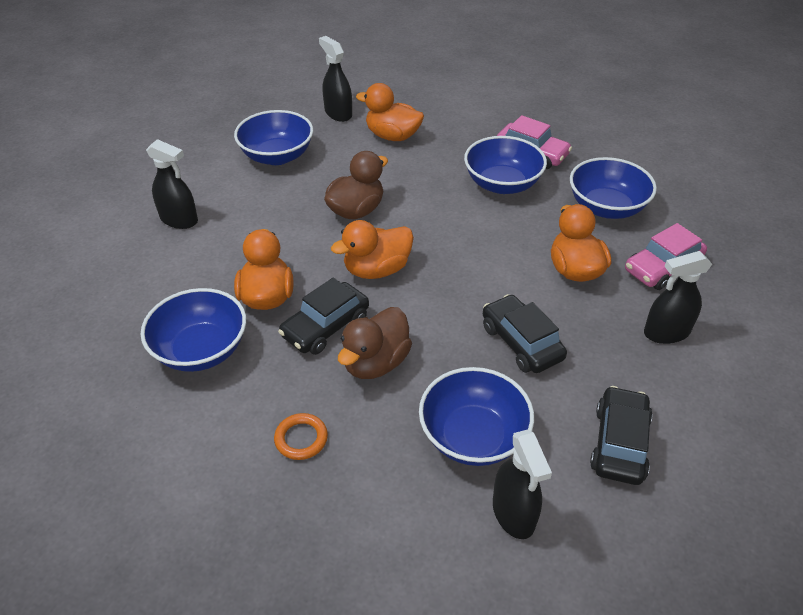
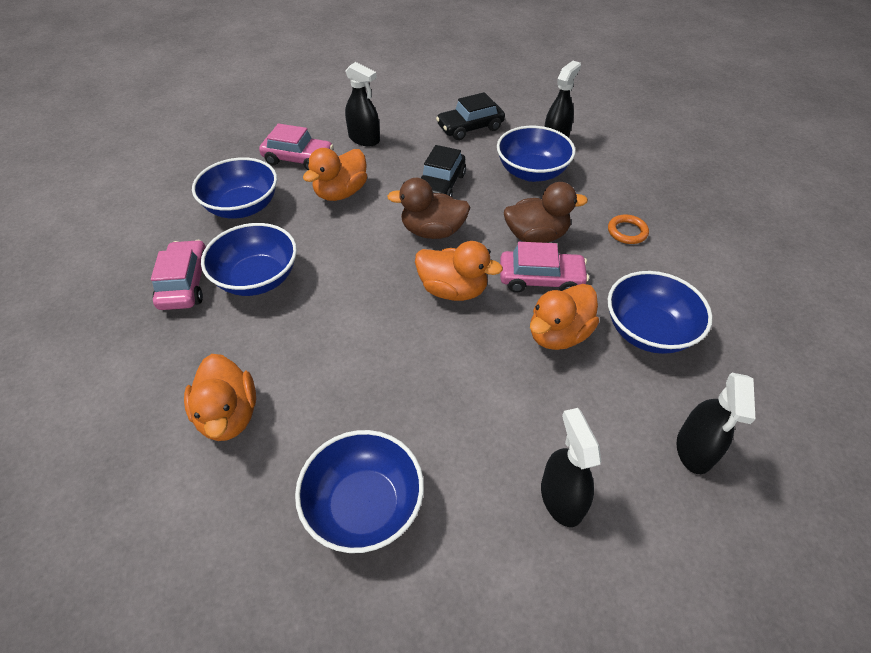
camera: 130 degrees left, 5 degrees up
black car [278,278,369,355] -> pink car [500,242,589,293]
black spray bottle [319,36,352,122] -> black spray bottle moved to [677,373,755,474]
brown duck [324,151,388,219] -> brown duck moved to [387,178,471,239]

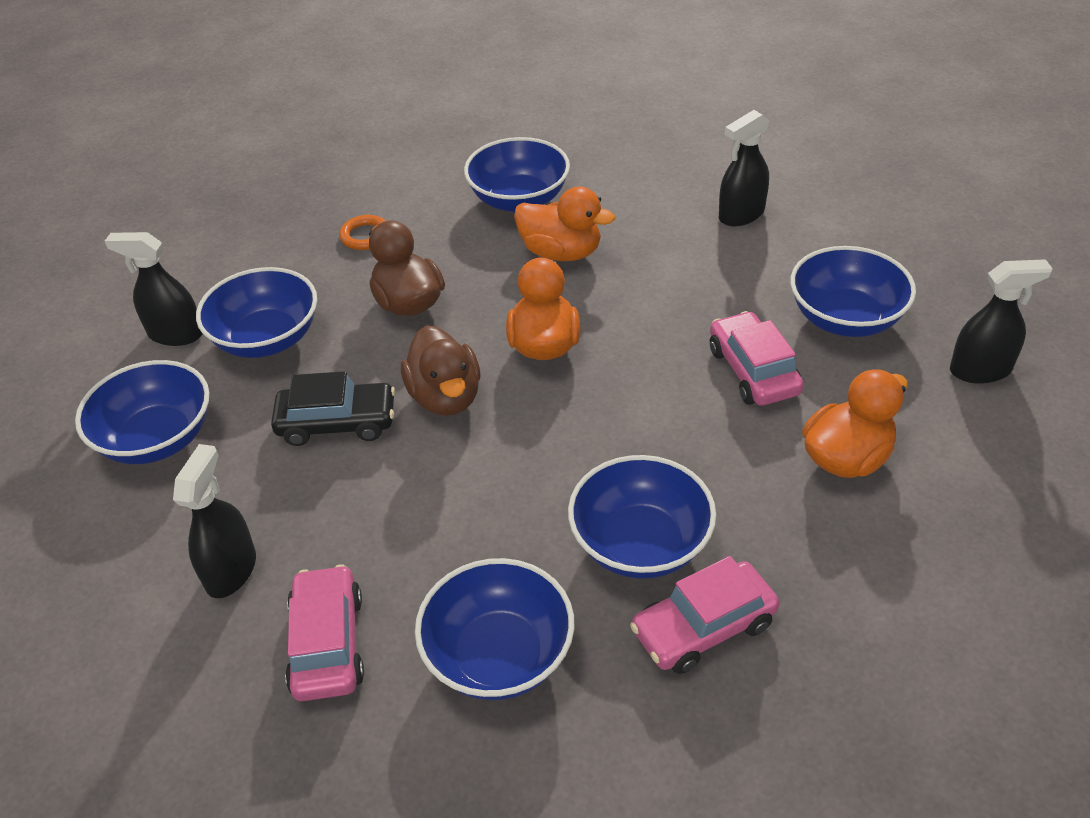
camera: 110 degrees left, 5 degrees down
orange duck [303,148,367,201] -> none
black car [436,92,505,140] -> blue bowl [75,360,209,464]
pink car [500,242,589,293] -> pink car moved to [710,311,804,406]
black spray bottle [677,373,755,474] -> black spray bottle moved to [950,259,1053,384]

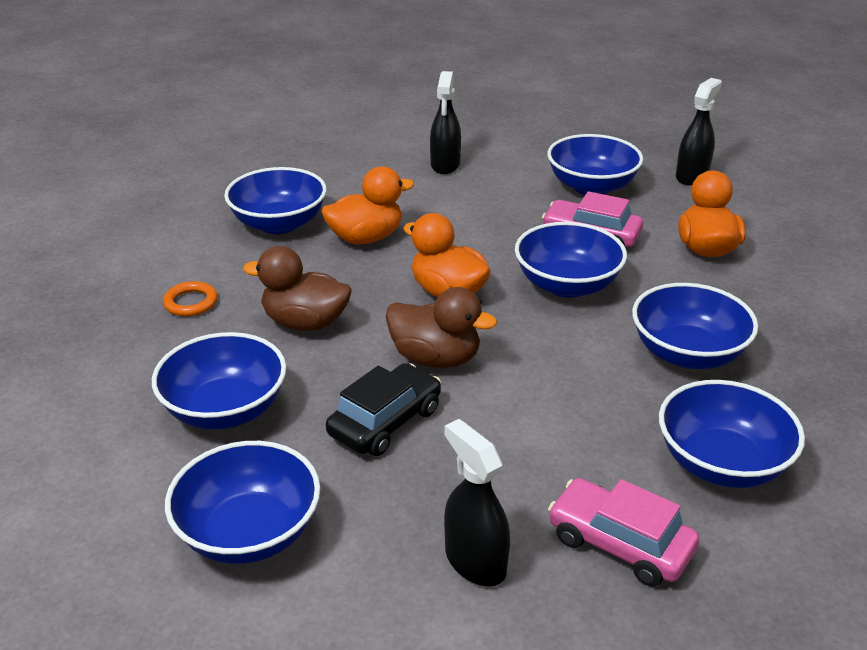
camera: 50 degrees left, 10 degrees down
black spray bottle [105,232,203,346] -> none
pink car [630,556,779,674] -> none
none -> blue bowl [515,222,627,298]

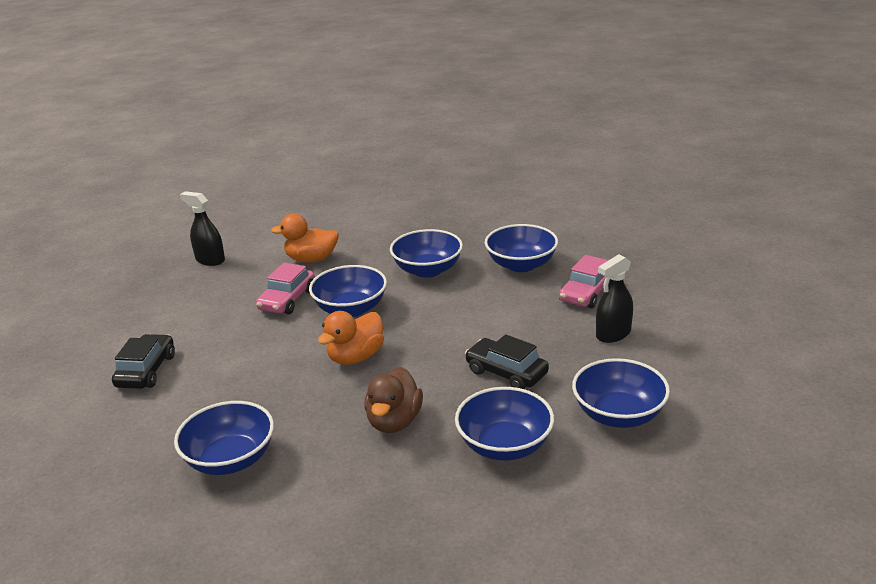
camera: 90 degrees left, 5 degrees down
orange ring [163,281,218,317] -> none
orange duck [322,166,414,245] -> none
brown duck [386,287,497,368] -> none
black spray bottle [430,71,461,174] -> black car [112,334,175,389]
blue bowl [547,134,643,195] -> none

